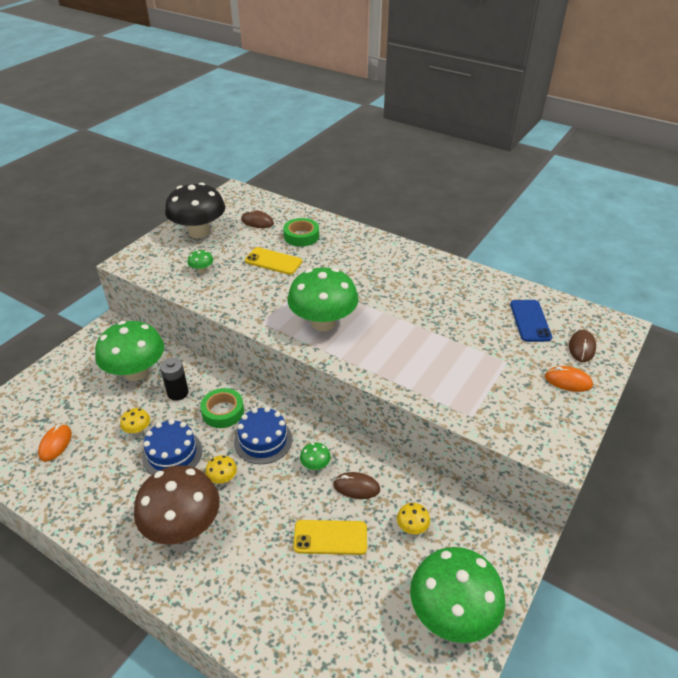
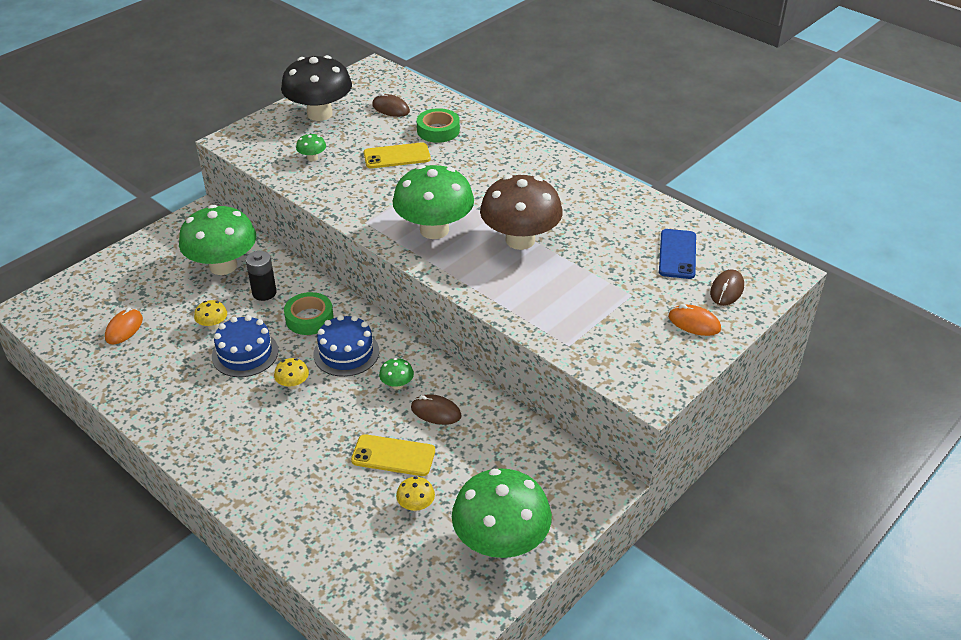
camera: 10 degrees right, 0 degrees up
brown mushroom [134,465,220,545] -> brown mushroom moved to [480,175,563,250]
yellow phone [245,247,302,275] -> yellow phone turned 45 degrees counterclockwise [364,142,431,168]
yellow mushroom [397,503,430,534] -> yellow mushroom moved to [396,477,435,511]

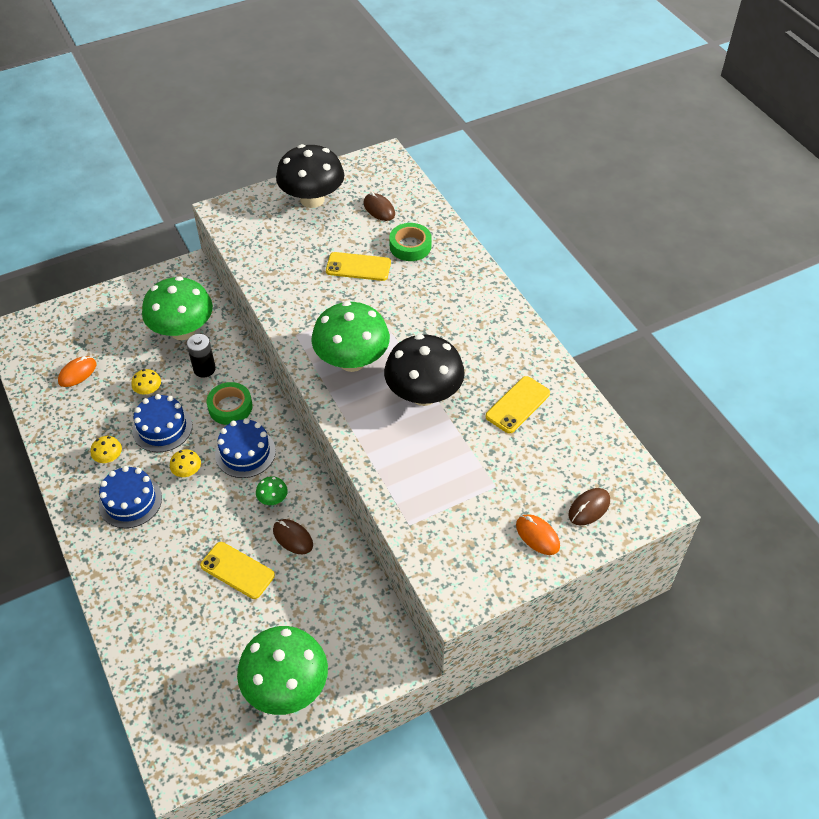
camera: 20 degrees right, 10 degrees up
green mushroom [296,133,326,161] -> none
yellow mushroom [396,477,435,511] -> yellow mushroom moved to [91,436,122,463]
brown mushroom [480,175,563,250] -> black mushroom [384,334,465,406]
blue phone [659,229,696,279] -> none
none -> blue cake [99,466,162,528]
none -> yellow phone [486,376,550,433]

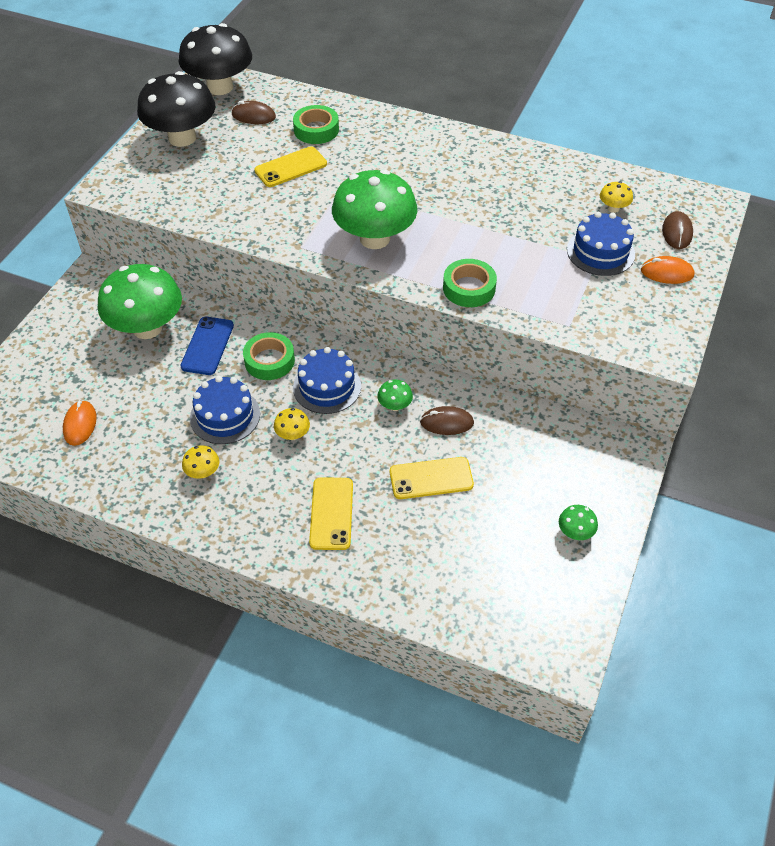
camera: 40 degrees left, 0 degrees up
blue cake [99,466,162,528] -> blue cake moved to [567,212,635,276]
yellow mushroom [131,369,161,395] -> yellow mushroom moved to [600,181,633,213]
black battery [187,334,216,378] -> blue phone [181,317,234,375]
green mushroom [237,626,328,715] -> green mushroom [559,505,598,540], size x0.41
black mushroom [384,334,465,406] -> black mushroom moved to [179,23,252,95]
yellow phone [486,376,550,433] -> yellow phone moved to [309,477,353,550]
none -> green tape [443,259,497,307]

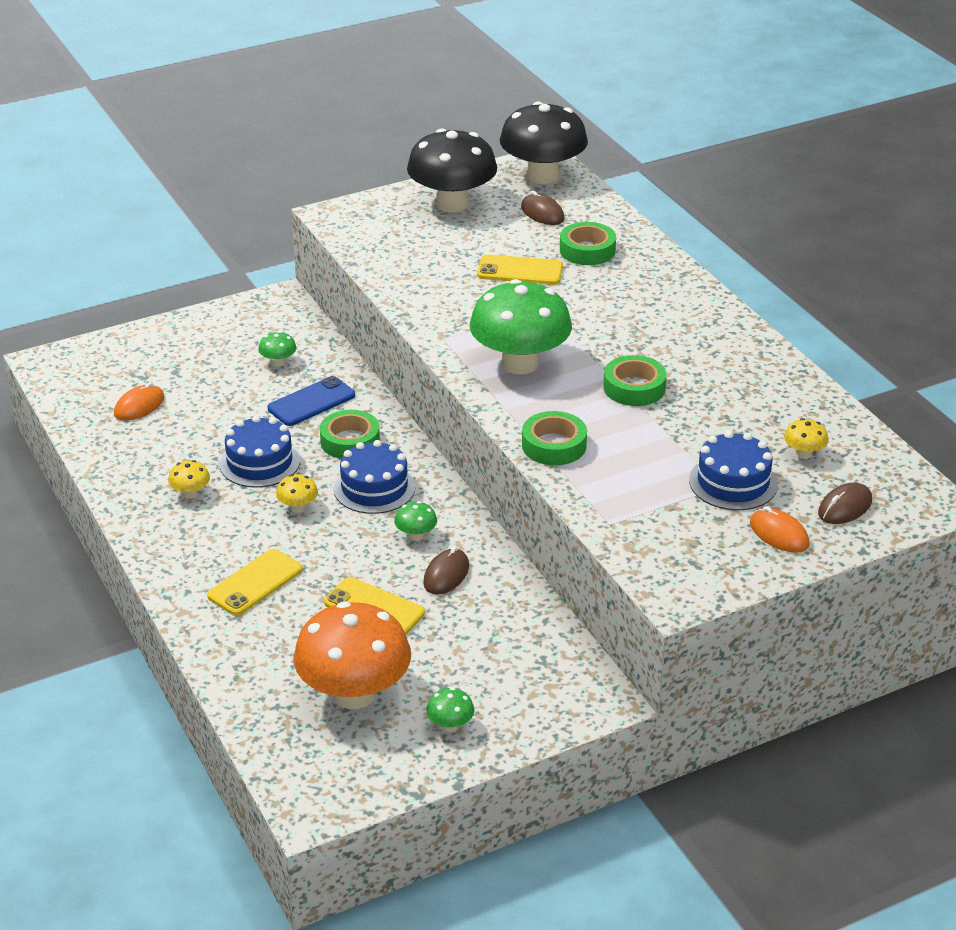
camera: 40 degrees right, 15 degrees down
green mushroom [98,264,182,339] -> green mushroom [258,331,296,367], size x0.41
brown mouse [420,406,474,435] -> brown mouse turned 75 degrees clockwise [423,547,469,595]
none -> orange mushroom [294,601,411,709]
none -> green tape [604,355,667,406]

